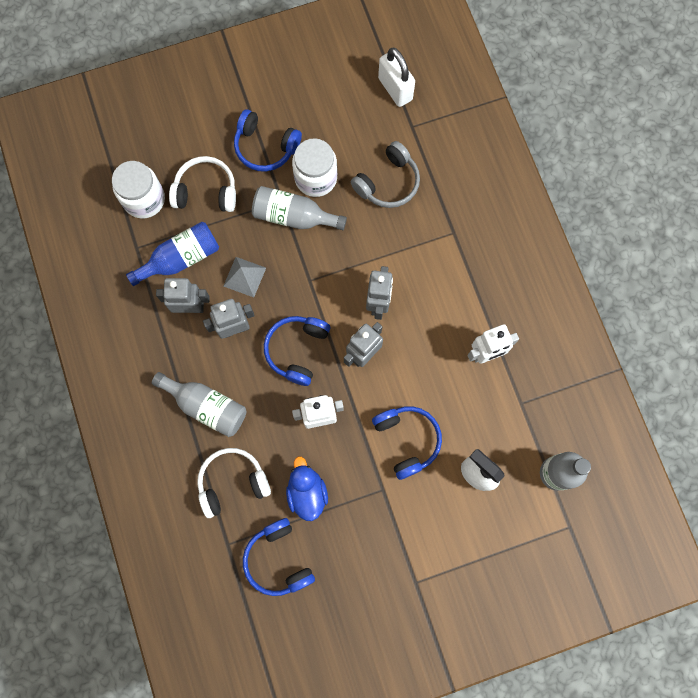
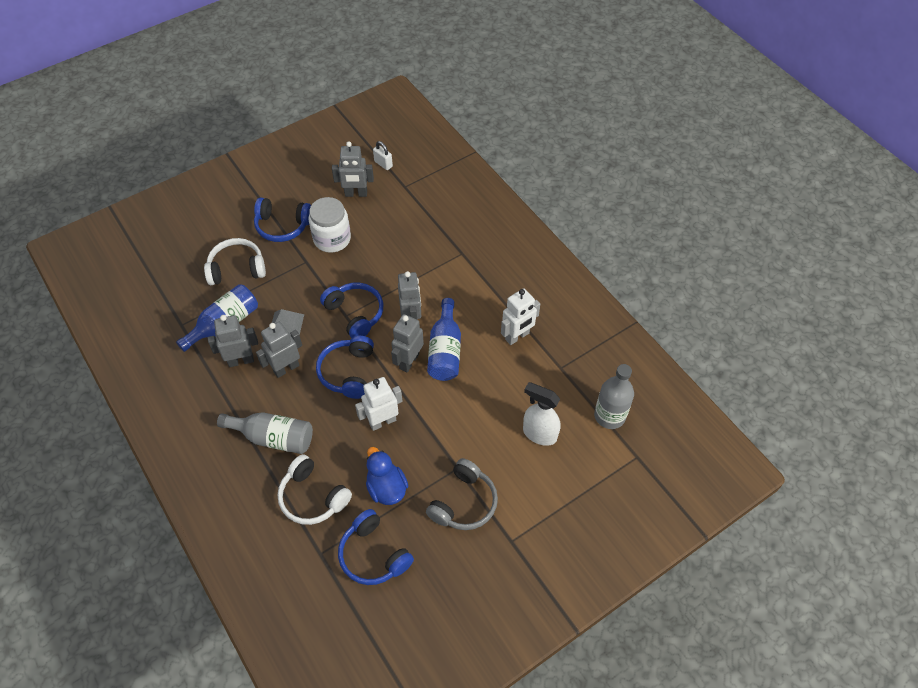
camera: 15 degrees left, 20 degrees down
white jar [112,161,165,219] -> none
white headphones [197,448,271,518] -> white headphones turned 105 degrees counterclockwise [278,454,352,525]
grey bottle [252,186,347,230] -> none
grey headphones [351,141,420,208] -> grey headphones moved to [426,458,498,530]
blue headphones [372,406,442,480] -> blue headphones moved to [320,283,383,338]
white padlock [378,48,415,107] -> white padlock [373,141,393,170], size x0.56
none -> grey robot [332,141,374,197]
none -> blue bottle [427,298,461,381]

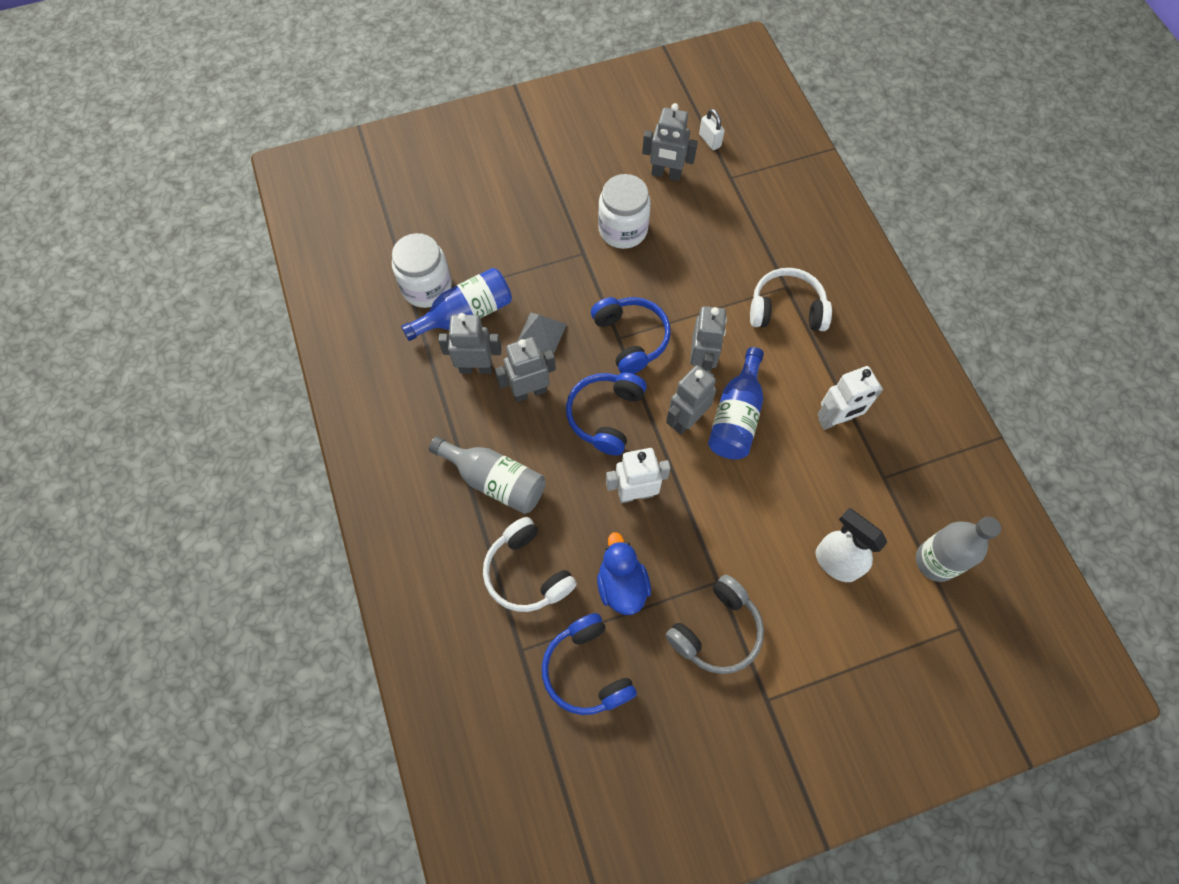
camera: 15 degrees right, 10 degrees up
white headphones [204,238,266,285] -> white headphones moved to [750,268,832,331]
blue headphones [254,197,311,242] -> none
none -> white jar [392,233,452,308]

